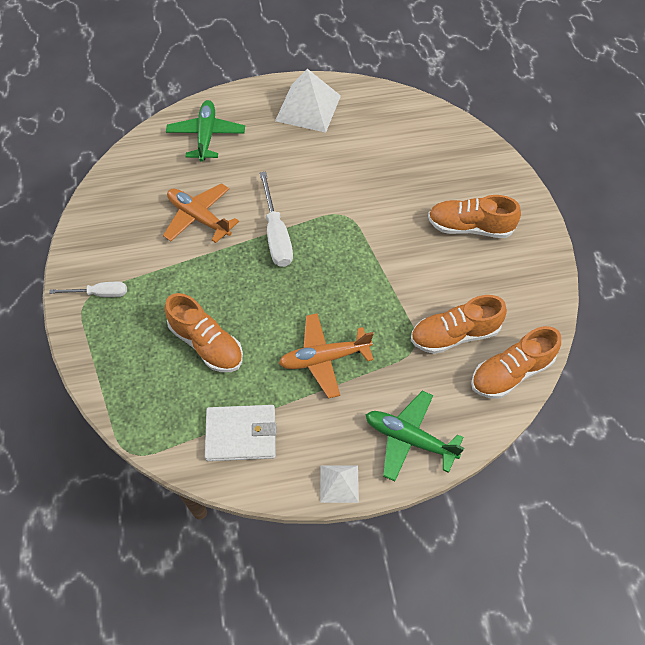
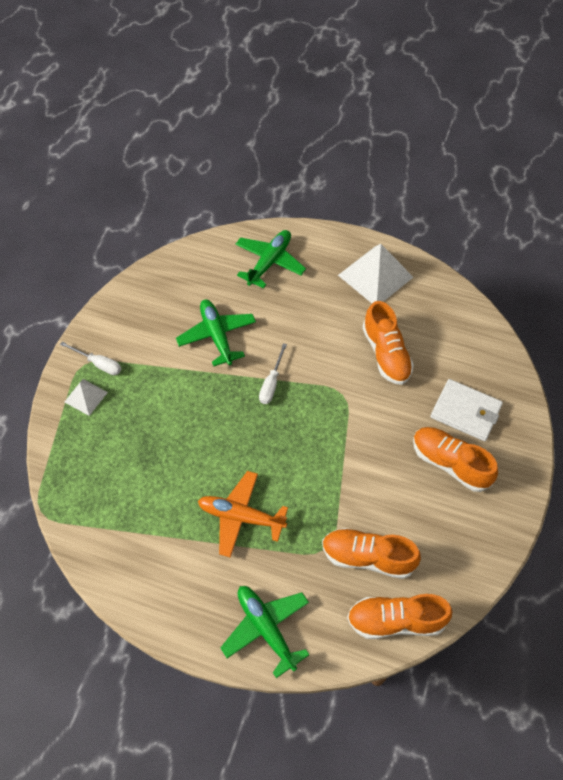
camera: 30 degrees right, 0 degrees up
orange plane [163,183,239,243] -> green plane [176,299,256,366]
orange shoe [165,293,243,372] -> orange shoe moved to [362,301,414,385]
white wallet [205,405,277,461] -> white wallet moved to [431,379,503,441]
white screwdriver [259,172,293,267] -> white screwdriver [259,343,287,404], size x0.62
white pyramid [320,465,359,503] -> white pyramid moved to [65,379,108,416]

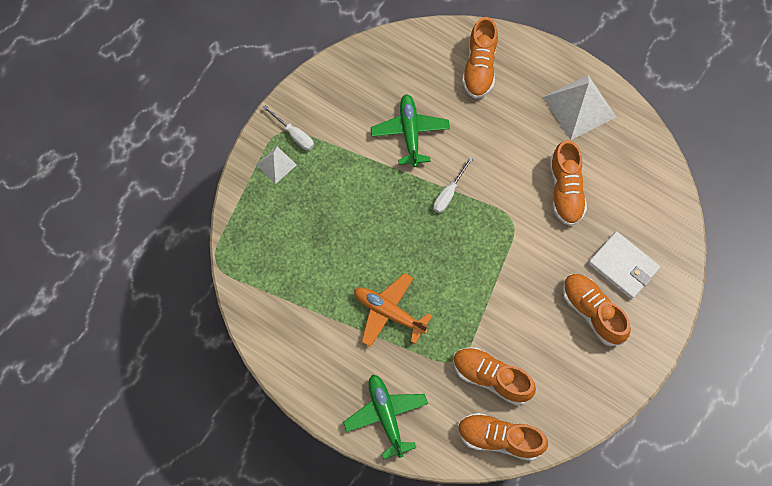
camera: 15 degrees right, 10 degrees up
green plane [235,230,306,289] -> orange shoe [462,17,498,99]

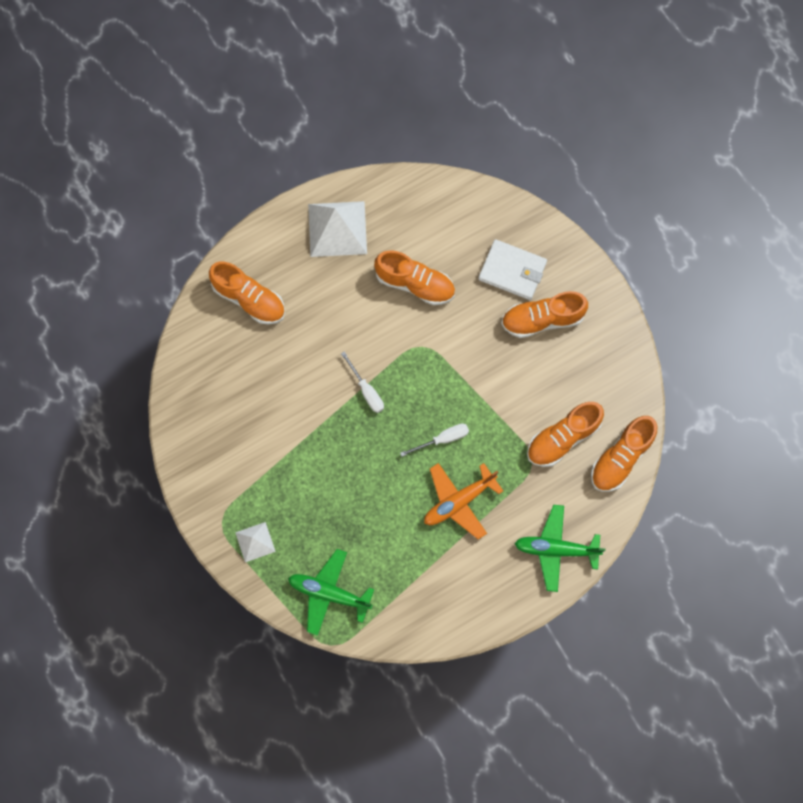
camera: 65 degrees left, 5 degrees up
white screwdriver [263,105,314,150] -> white screwdriver moved to [400,423,469,457]
green plane [371,94,450,167] -> green plane moved to [288,549,374,636]
white wallet [588,231,660,300] -> white wallet turned 45 degrees clockwise [478,239,547,300]

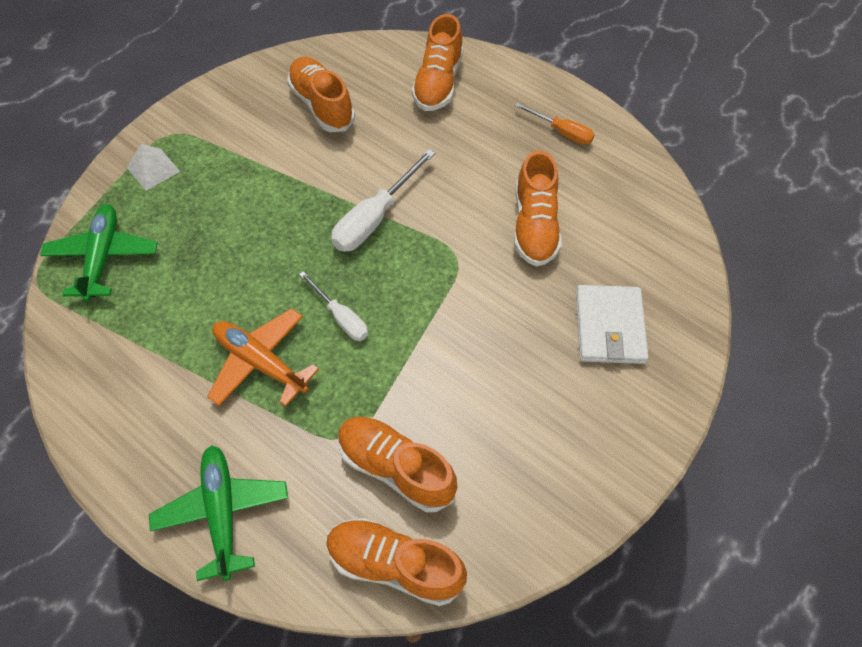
camera: 70 degrees right, 15 degrees down
white pyramid [308,201,367,257] -> orange screwdriver [515,102,594,145]
white screwdriver [341,351,384,413] -> white screwdriver [331,149,435,252], size x1.61
orange shoe [501,291,588,338] -> orange shoe moved to [287,57,355,132]

